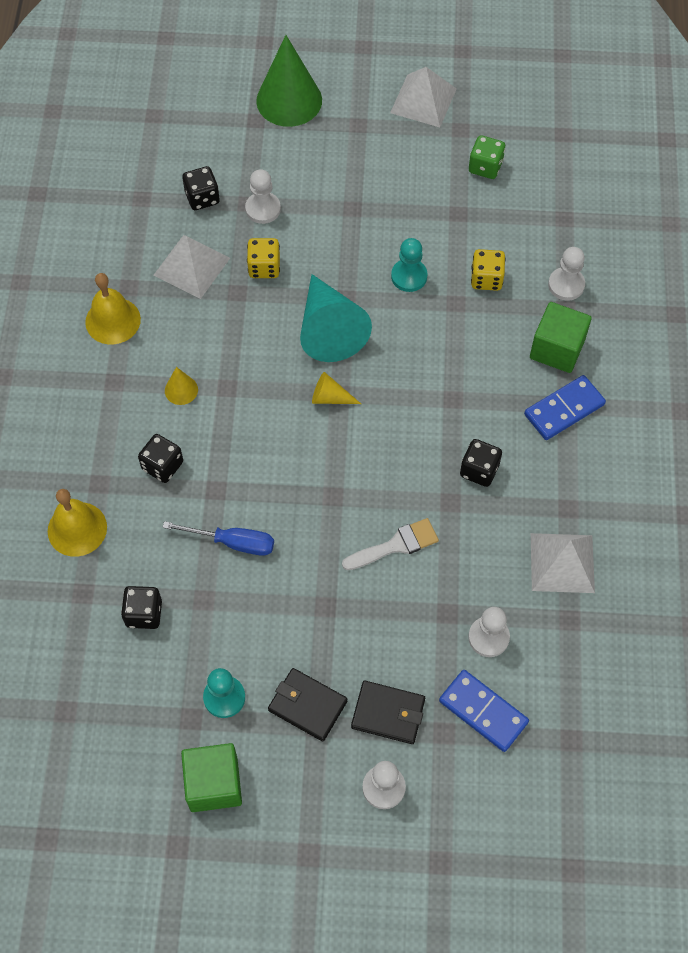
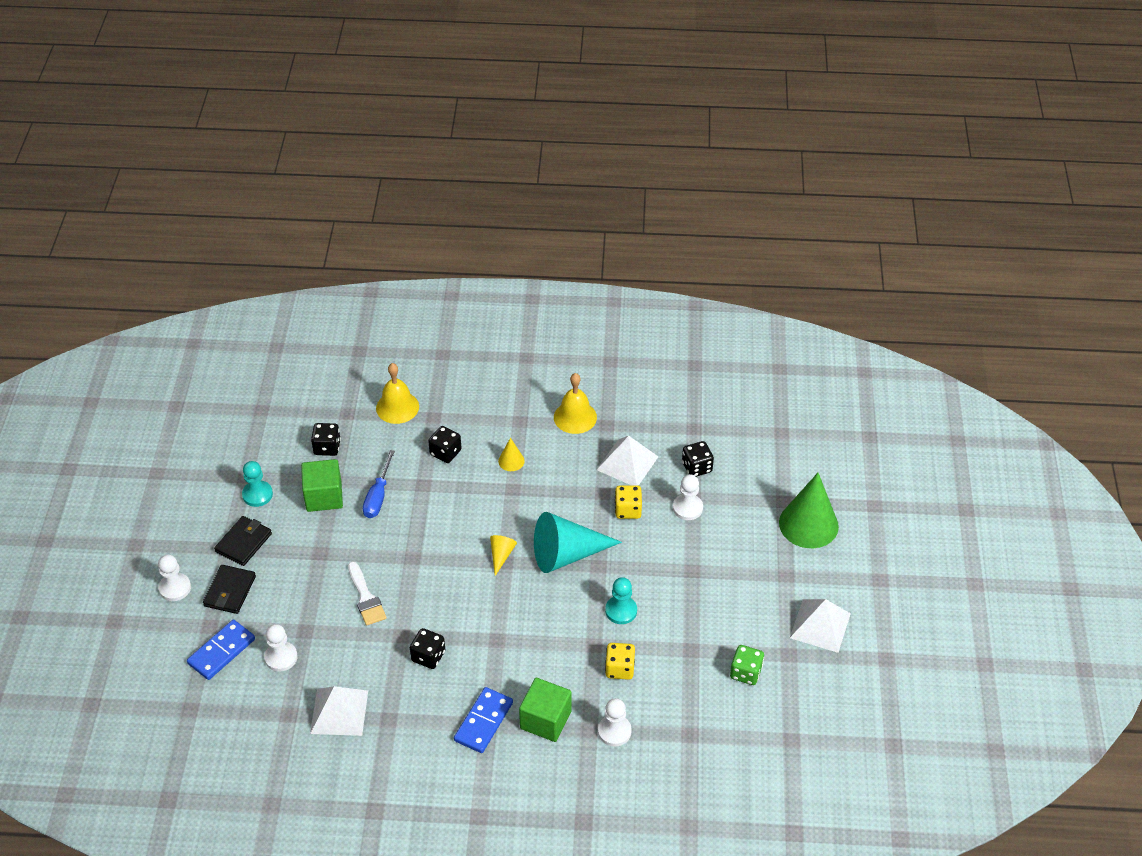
camera: 90 degrees right, 15 degrees down
green cube [181,743,242,812] -> green cube moved to [301,459,343,512]
blue domino [524,375,606,440] -> blue domino turned 60 degrees clockwise [454,687,513,753]

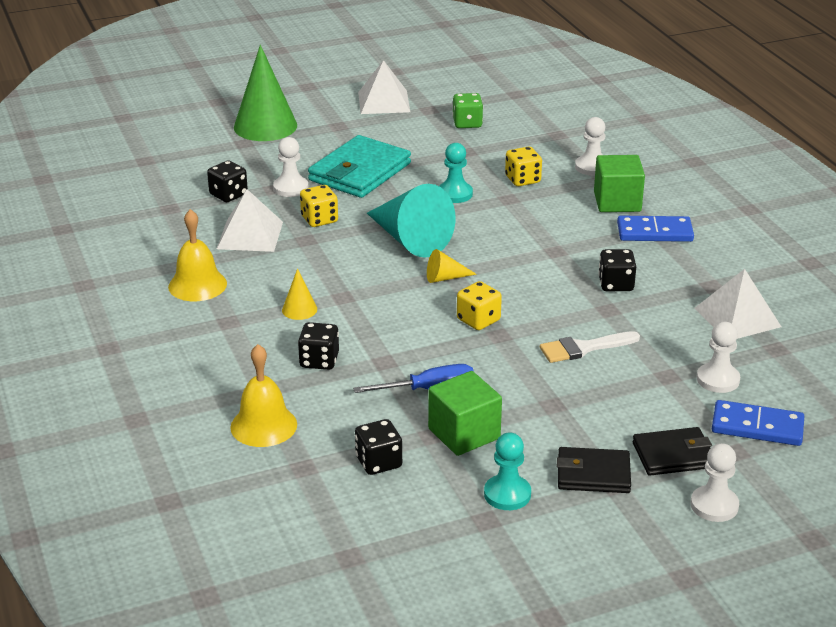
camera: 115 degrees left, 15 degrees down
white brush [348,562,387,626] -> white brush turned 150 degrees counterclockwise [540,331,640,363]
none -> turquoise wallet [308,135,411,198]
none -> yellow dice [457,281,502,330]

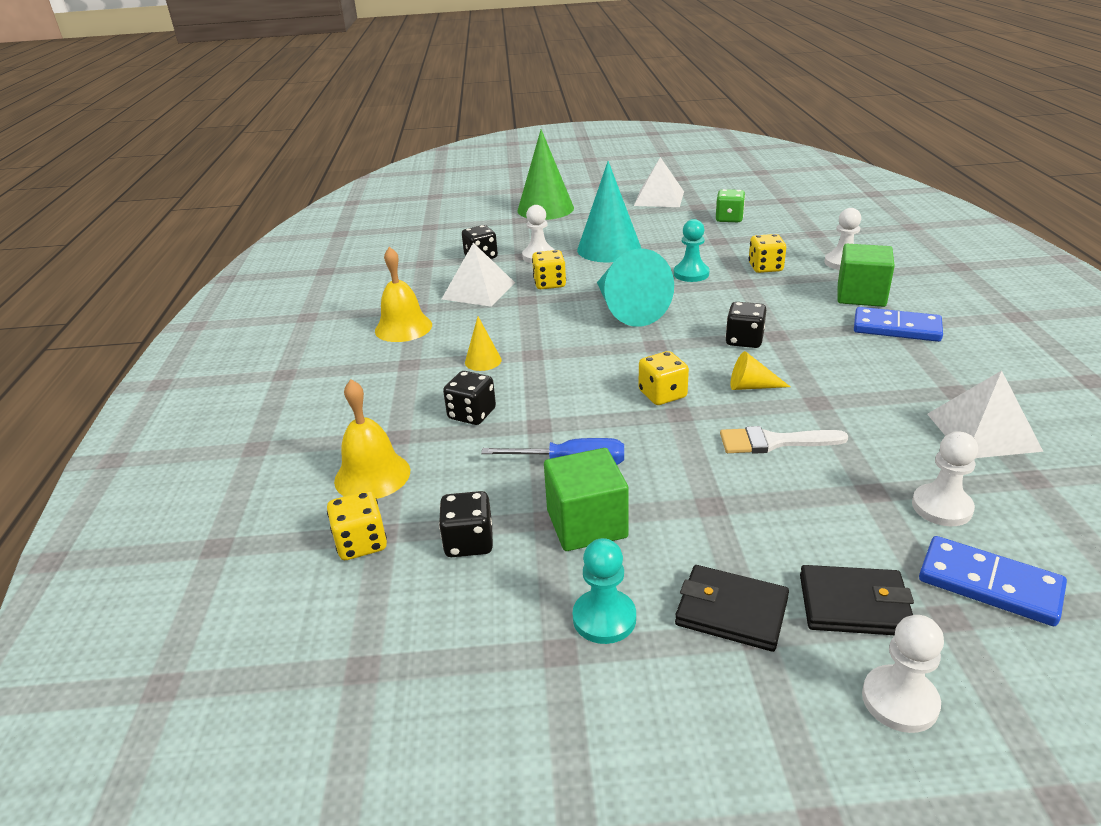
camera: 20 degrees right, 0 degrees up
turquoise wallet [308,135,411,198] -> turquoise cone [577,161,641,262]
yellow cone [427,249,477,283] -> yellow cone moved to [730,351,791,390]
black dice [598,249,636,291] -> black dice moved to [725,302,766,348]
none -> yellow dice [327,491,387,560]

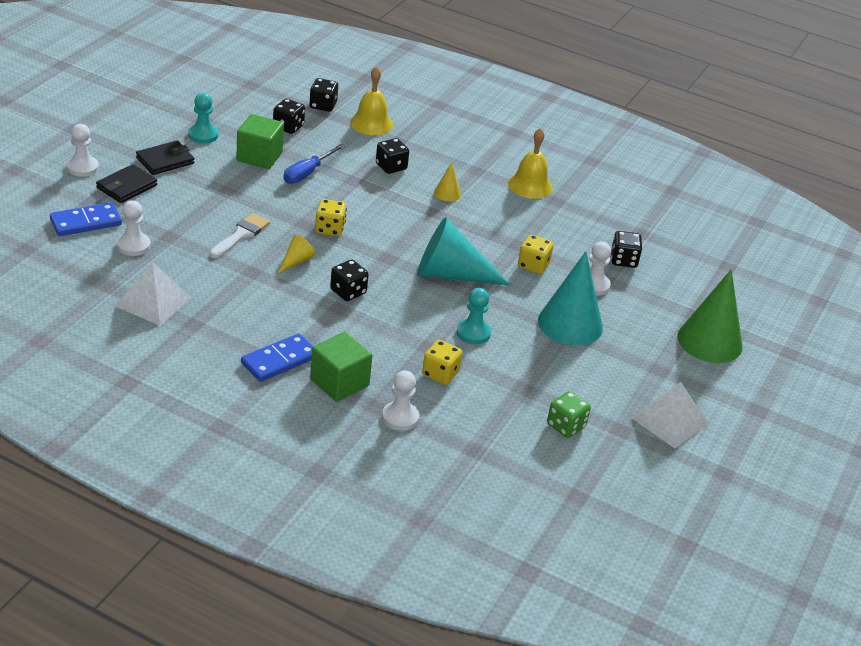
camera: 115 degrees right, 5 degrees up
yellow dice [327,491,387,560] -> black dice [309,78,338,112]
white pyramid [442,243,515,307] -> none

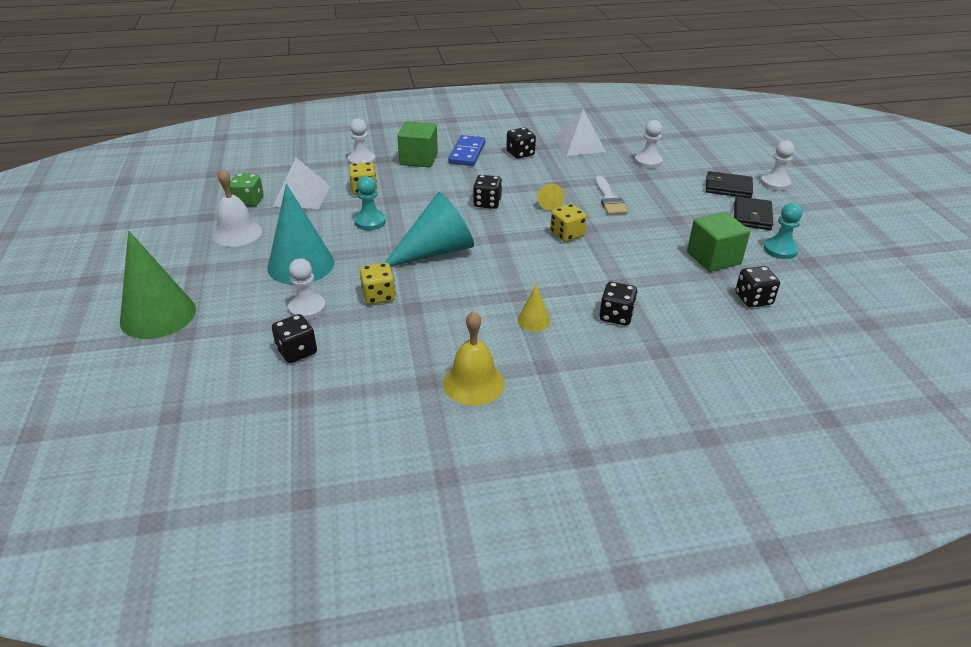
camera: 145 degrees right, 0 degrees up
blue domino [50,202,122,236] -> none
black wallet [96,164,157,203] -> black wallet turned 75 degrees counterclockwise [706,171,753,198]
blue screwdriver [283,144,345,184] -> none
black dice [309,78,338,112] -> black dice moved to [506,127,536,159]
yellow bell [350,66,393,135] -> none
white pyramid [631,382,709,448] -> white pyramid moved to [273,158,331,209]
none -> white bell [213,168,262,247]

